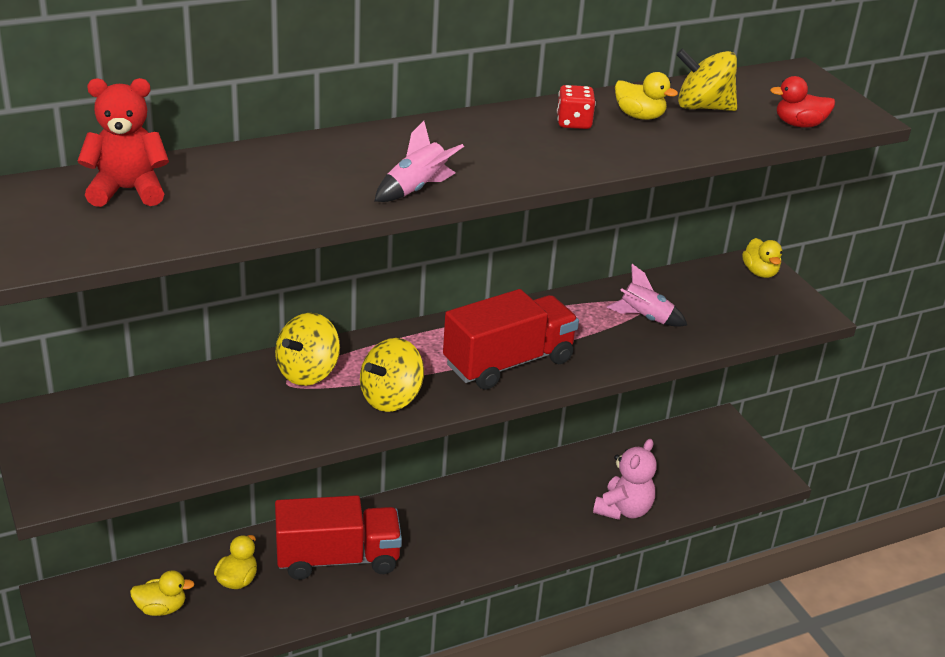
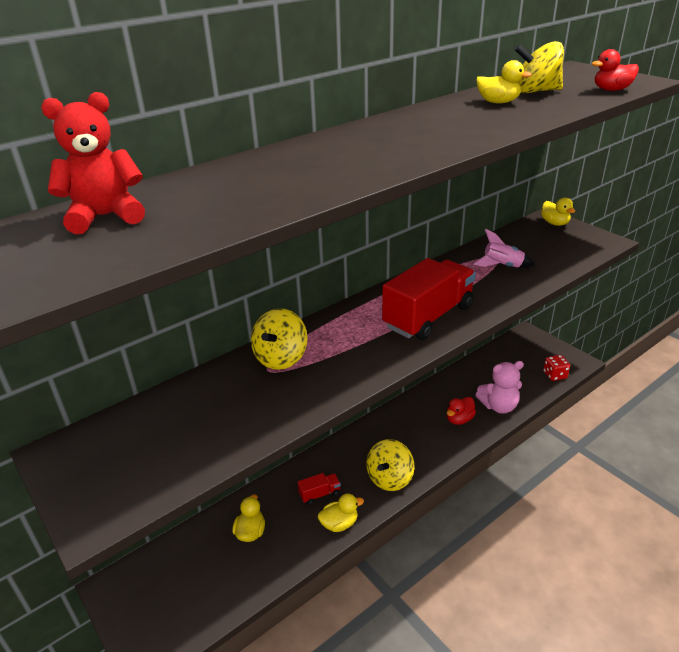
camera: 10 degrees left, 0 degrees up
yellow duck [130,570,194,616] -> yellow duck moved to [318,493,364,532]
red truck [275,495,402,580] -> red truck [298,473,341,505], size x0.43
yellow spinning top [360,338,424,412] -> yellow spinning top moved to [366,439,414,491]
pink rocket [375,121,464,202] -> none
red dice [557,85,596,129] -> red dice moved to [543,355,570,381]
pink teddy bear [593,439,657,520] -> pink teddy bear turned 60 degrees clockwise [476,361,524,414]
none -> red duck [447,397,476,425]

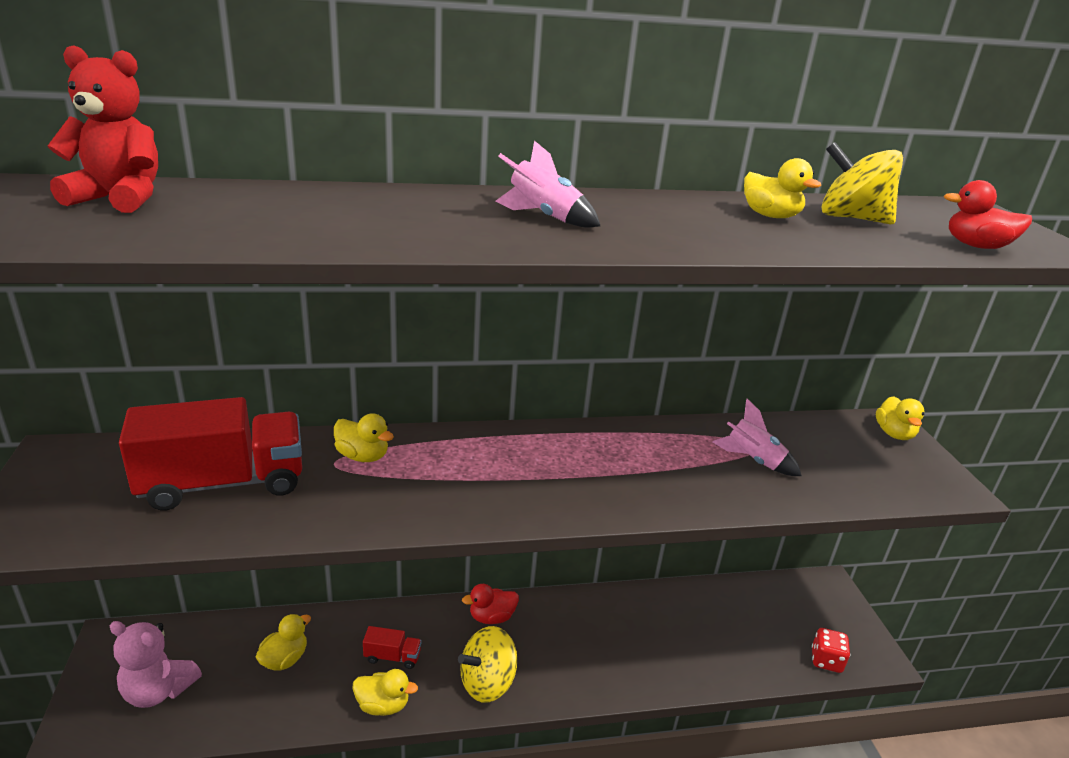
camera: 25 degrees right, 5 degrees down
yellow spinning top [251,308,308,370] -> yellow duck [334,413,394,462]
red truck [382,258,476,340] -> red truck moved to [119,397,302,510]
red duck [447,397,476,425] -> red duck moved to [462,584,519,624]
pink teddy bear [476,361,524,414] -> pink teddy bear moved to [110,621,202,708]
none -> pink rocket [495,140,600,227]

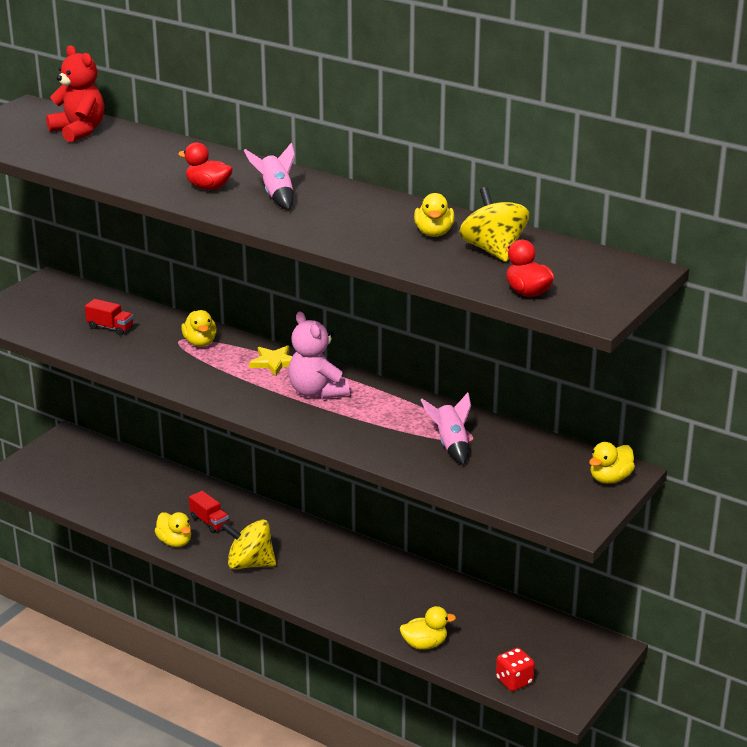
camera: 45 degrees right, 0 degrees up
pink teddy bear [110,621,202,708] -> pink teddy bear moved to [288,311,349,399]
red truck [119,397,302,510] -> red truck [85,299,134,336], size x0.43
yellow duck [255,614,311,671] -> yellow duck moved to [400,606,456,650]
red duck [462,584,519,624] -> red duck moved to [178,142,233,190]
none -> yellow star [249,345,292,376]

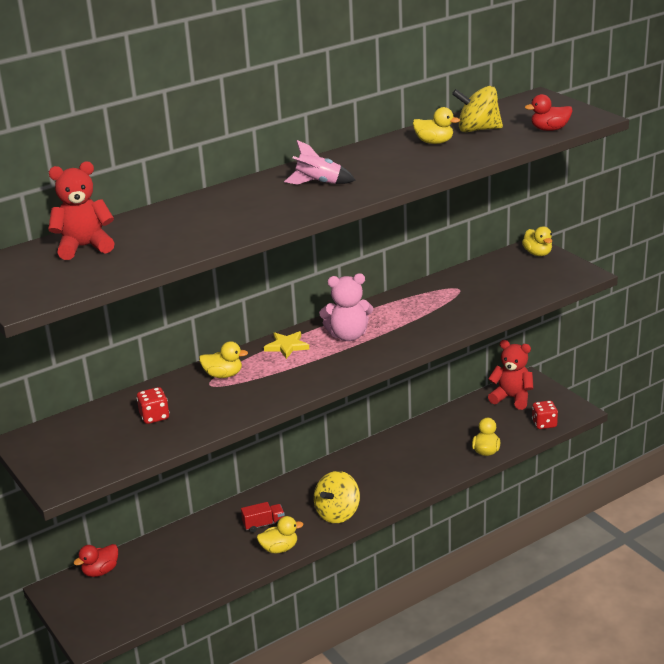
camera: 65 degrees left, 0 degrees up
red truck [85,299,134,336] -> red dice [137,387,169,424]
red duck [178,142,233,190] -> red duck moved to [73,544,118,577]
pink rocket [421,392,471,465] -> none
none -> red teddy bear [488,340,534,410]

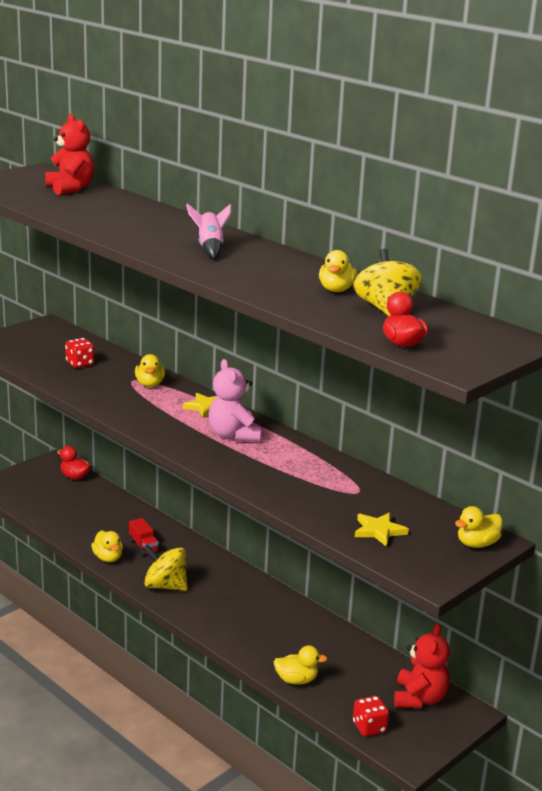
camera: 75 degrees right, 5 degrees down
none -> yellow star [355,512,409,547]

